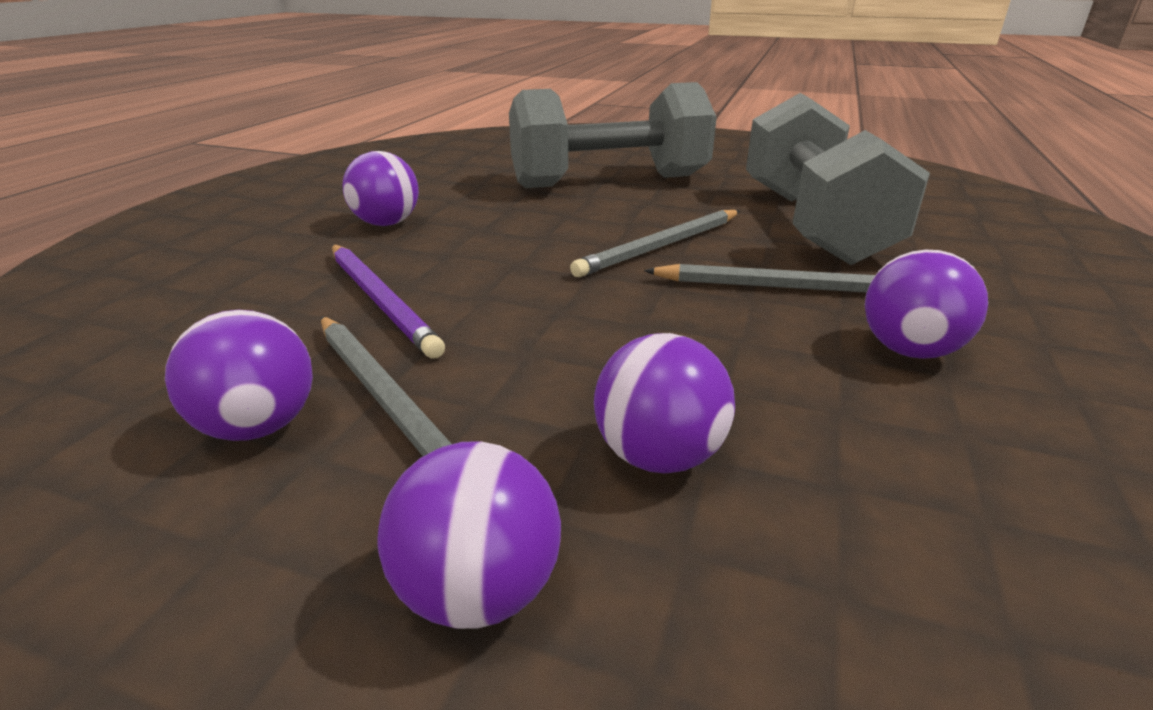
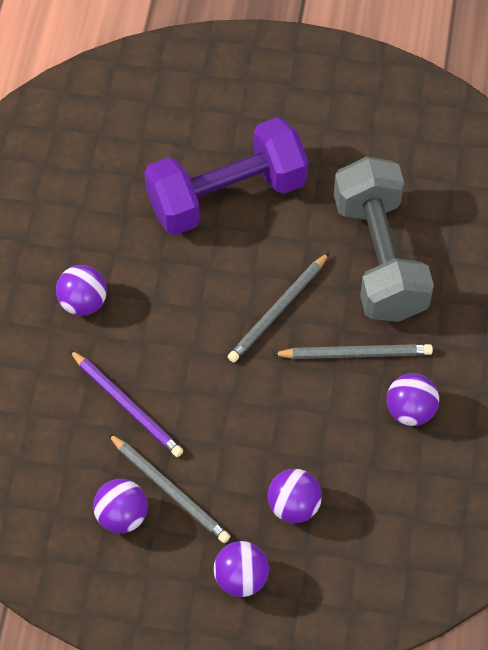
camera: 10 degrees left, 30 degrees up
grey dumbbell [509,82,717,188] -> purple dumbbell [144,117,309,235]

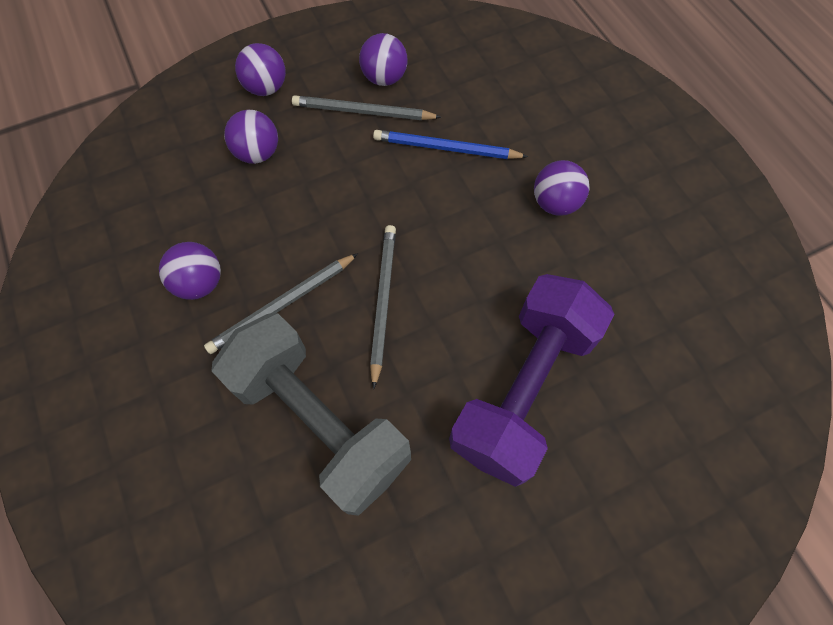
camera: 145 degrees right, 5 degrees up
purple pencil [69,350,183,457] -> blue pencil [373,130,529,159]

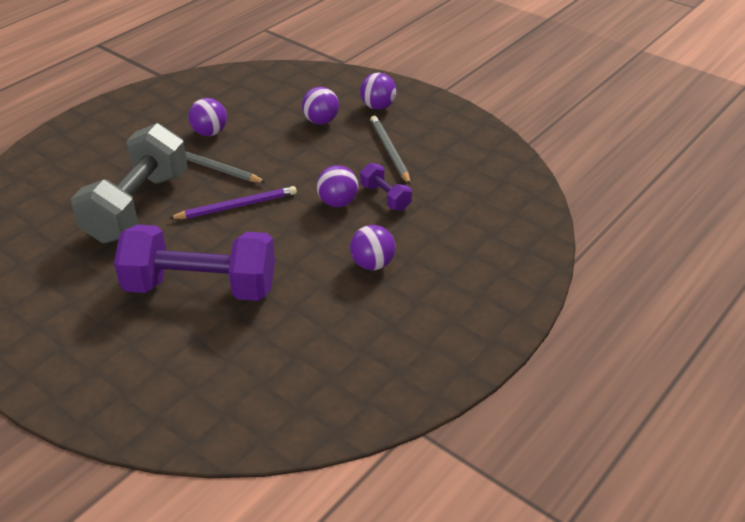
camera: 65 degrees right, 25 degrees down
purple ball [359,33,408,86] -> purple ball moved to [317,165,358,207]
grey pencil [370,225,396,389] -> purple pencil [168,186,297,219]
blue pencil [373,130,529,159] -> purple dumbbell [360,163,412,211]

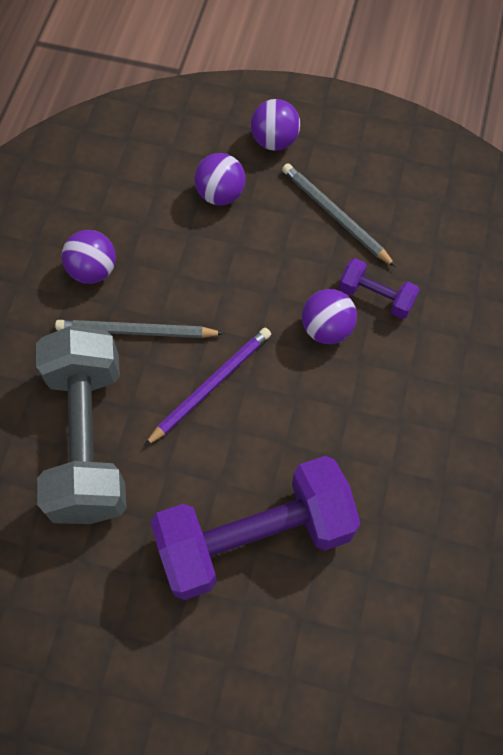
camera: 25 degrees left, 25 degrees up
purple ball [350,225,395,270] -> none

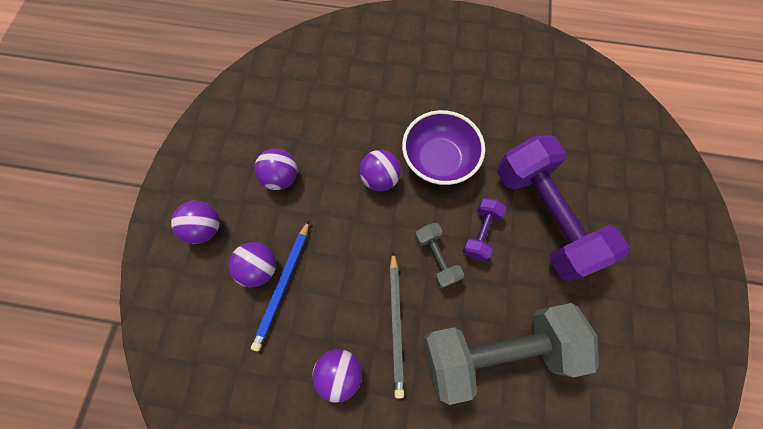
camera: 95 degrees left, 5 degrees up
purple pencil [144,328,271,446] -> grey dumbbell [415,223,464,289]
grey pencil [282,163,396,267] -> purple ball [254,149,297,190]
purple dumbbell [339,258,420,319] -> purple dumbbell moved to [462,198,507,262]
none -> blue pencil [251,221,309,351]
none -> purple bowl [402,110,485,185]

